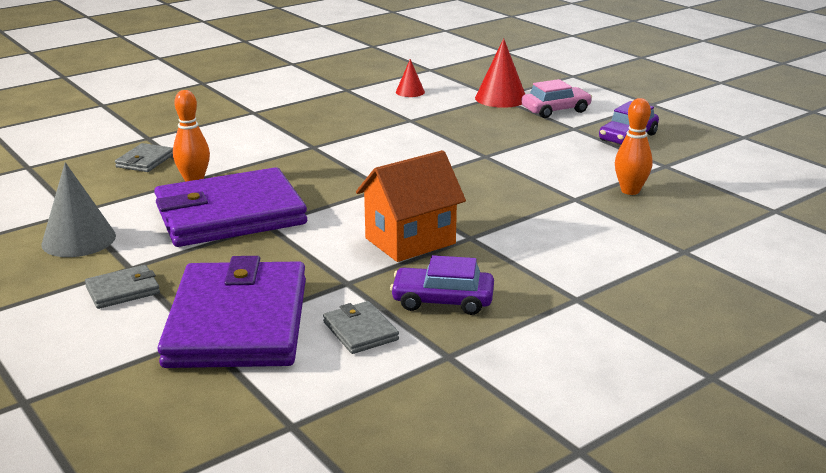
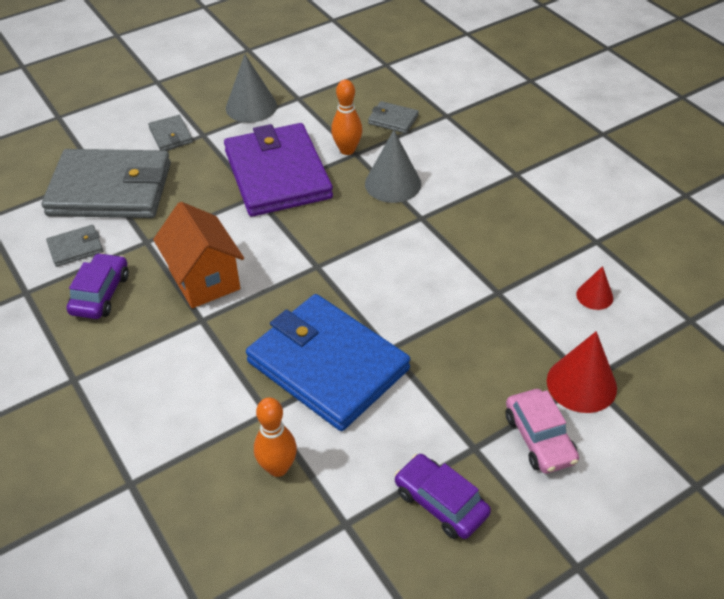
camera: 95 degrees right, 20 degrees up
purple wallet [157,256,306,368] -> grey wallet [42,149,171,218]
none -> blue wallet [246,294,410,431]
none -> grey cone [365,130,421,203]

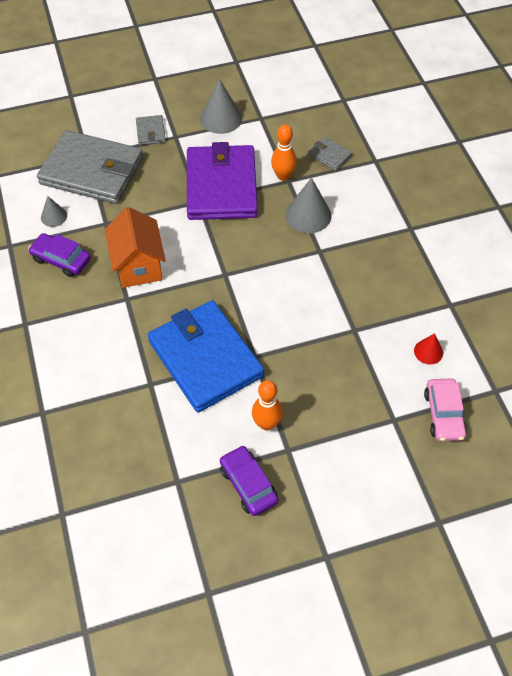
camera: 15 degrees right, 10 degrees up
grey wallet [46,225,103,267] -> grey cone [41,196,67,227]
purple car [67,253,129,319] -> purple car turned 90 degrees counterclockwise [28,233,91,277]
orange bowling pin [254,397,297,477] -> orange bowling pin moved to [252,380,283,431]
pink car [506,389,579,474] -> pink car moved to [424,378,467,441]
red cone [547,331,617,413] -> none

